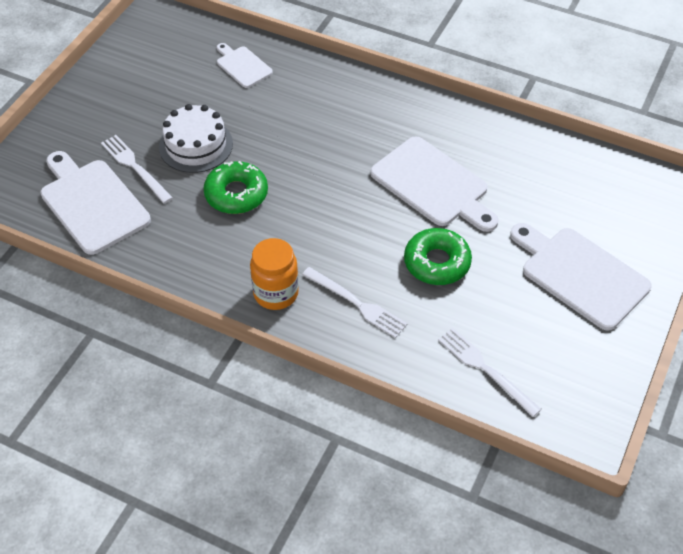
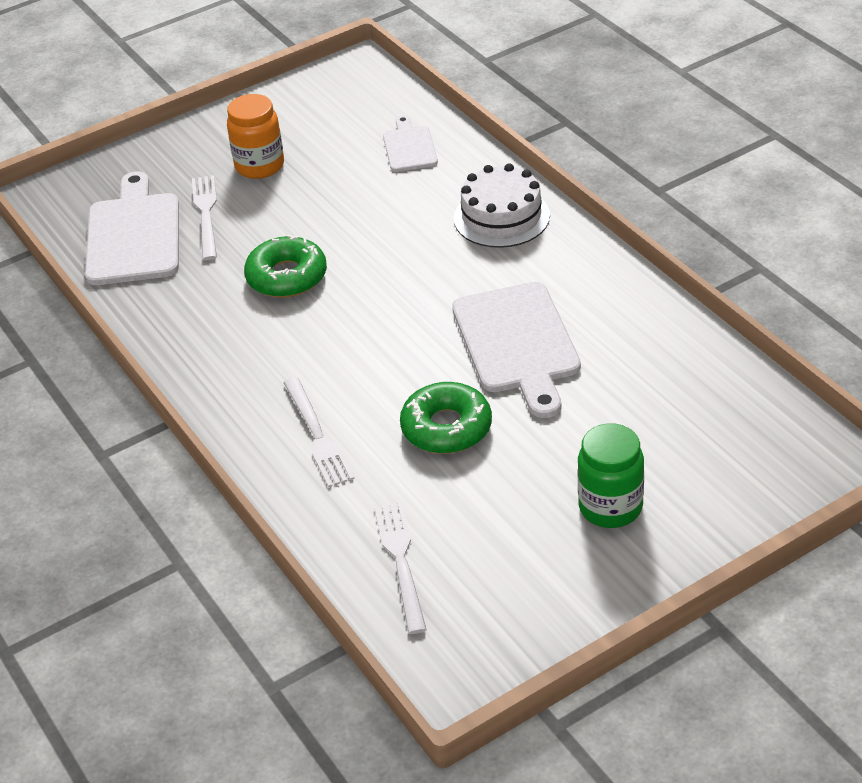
camera: 35 degrees right, 10 degrees down
white cake [159,104,233,173] -> white cake moved to [454,163,550,248]
orange jar [250,238,299,310] -> orange jar moved to [227,94,284,179]
white cutting board [510,223,652,330] -> green jar [578,423,644,528]

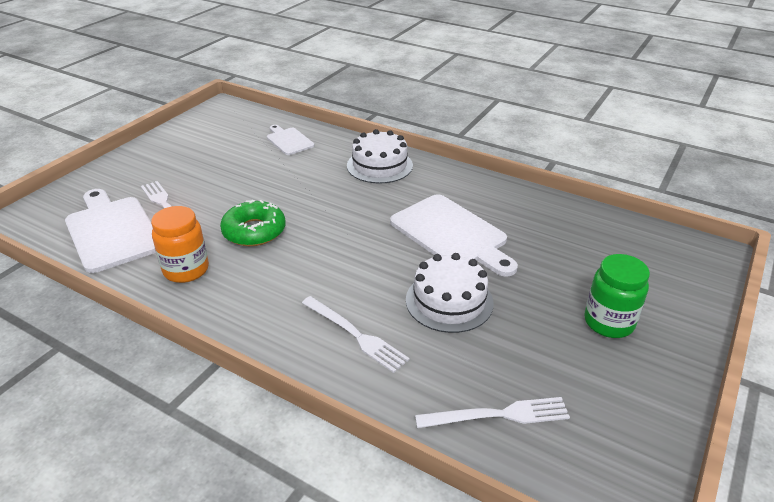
camera: 30 degrees left, 5 degrees down
orange jar [227,94,284,179] -> orange jar moved to [151,206,209,283]
white fork [374,501,427,634] -> white fork turned 120 degrees clockwise [415,397,570,428]
green donut [400,382,492,454] -> white cake [406,253,494,333]

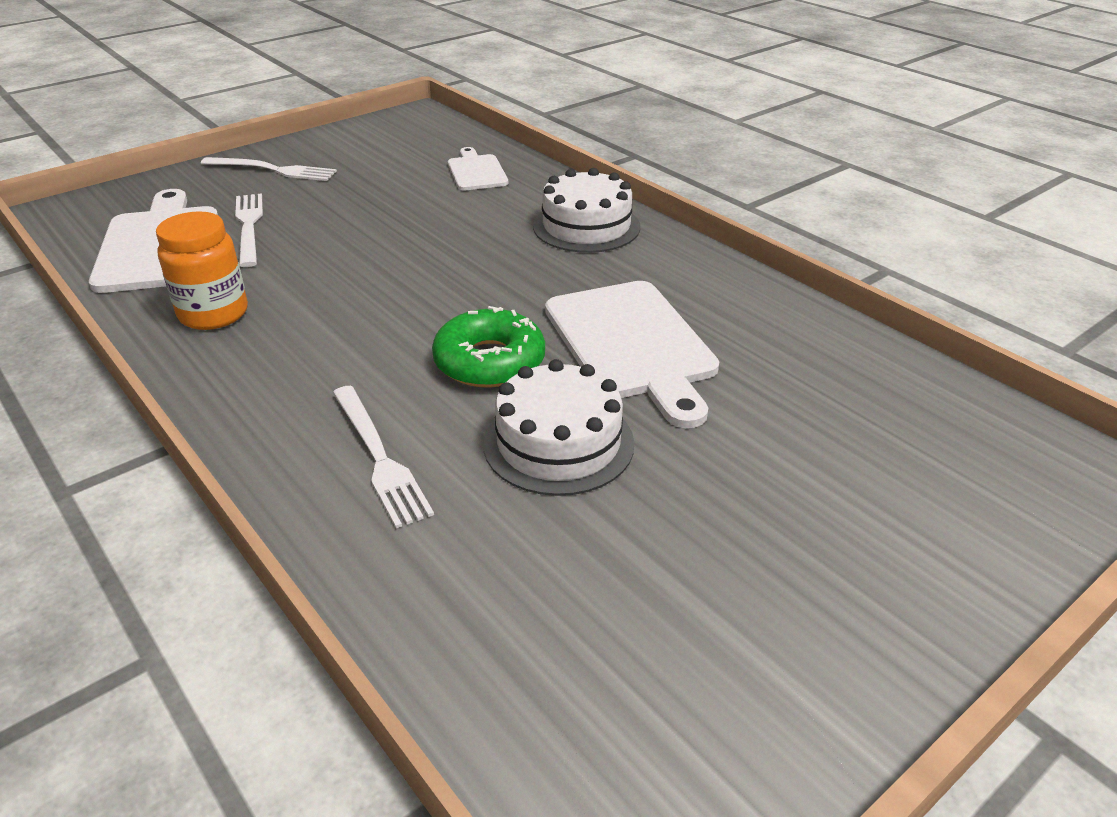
camera: 20 degrees right, 0 degrees up
green donut [220,200,286,246] -> green donut moved to [432,306,545,387]
white fork [415,397,570,428] -> white fork moved to [201,157,337,181]
green jar [585,254,650,338] -> none

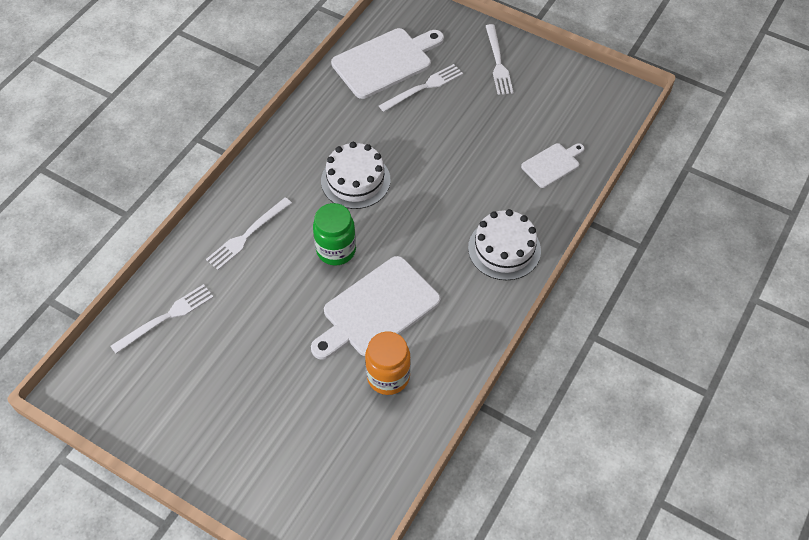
camera: 70 degrees right, 20 degrees up
orange jar [156,211,248,330] -> orange jar moved to [365,331,411,395]
green donut [432,306,545,387] -> green jar [313,203,356,265]
white cake [483,359,634,496] -> white cake moved to [321,142,390,209]
none -> white fork [111,284,214,354]

